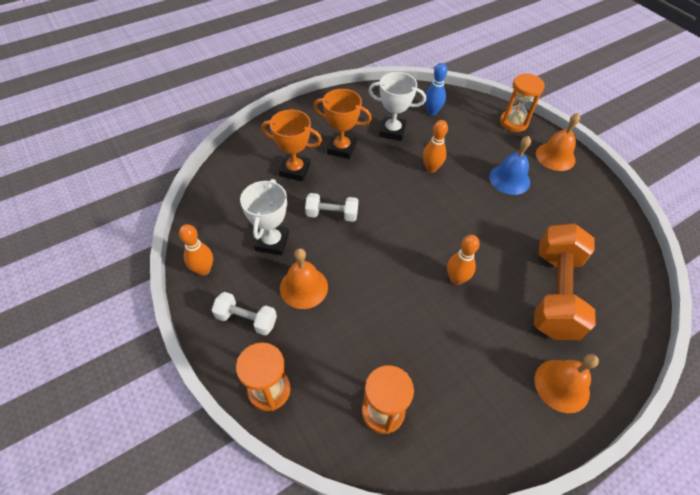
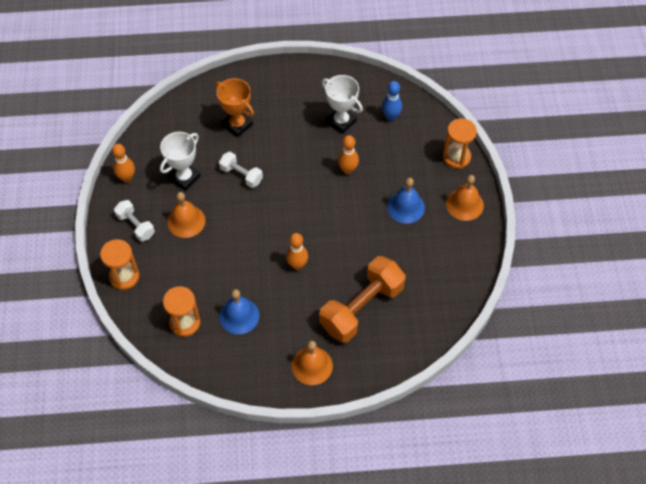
camera: 30 degrees right, 5 degrees up
orange trophy [313,89,372,159] -> none
none -> blue bell [219,289,259,334]

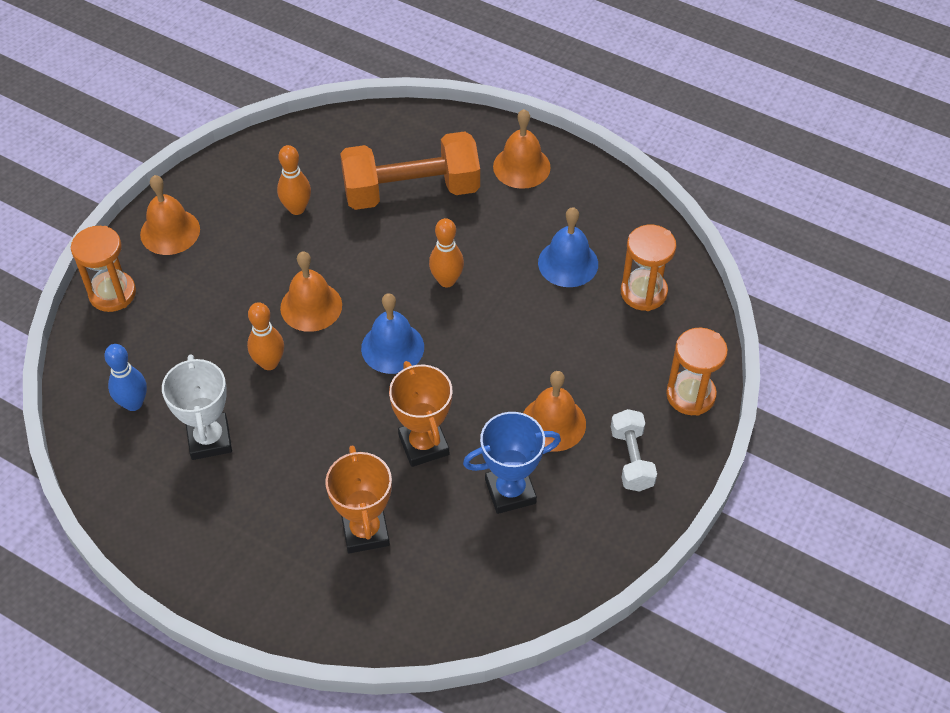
camera: 145 degrees left, 5 degrees down
orange bowling pin [112,144,135,182] -> orange bowling pin moved to [277,145,311,215]
white trophy [160,132,200,191] -> blue trophy [463,412,561,514]
white dumbbell [219,152,263,188] -> orange trophy [389,361,452,467]
blue bell [387,178,425,224] -> blue bell moved to [361,293,424,374]
none -> orange bell [280,251,342,332]

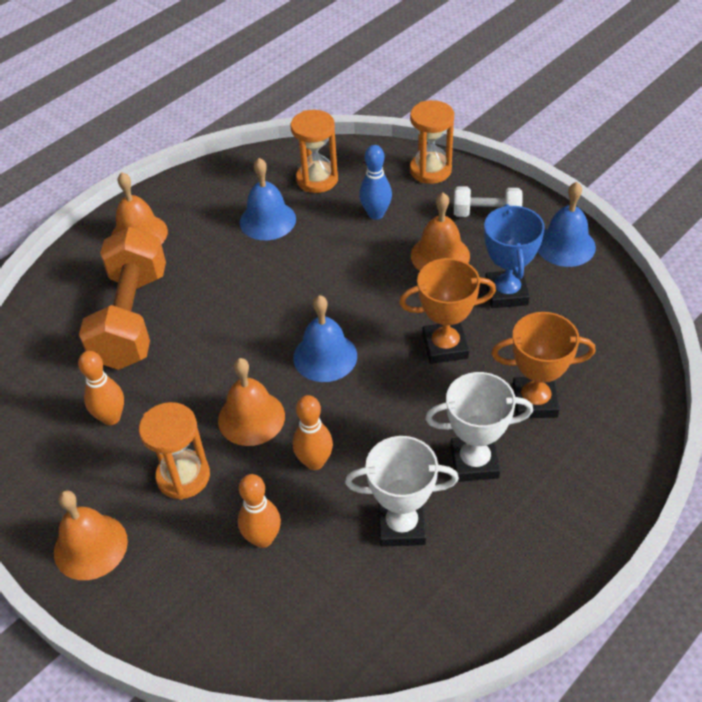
camera: 75 degrees left, 5 degrees down
orange hourglass [71,226,136,312] -> orange hourglass moved to [139,402,210,500]
blue bowling pin [104,344,147,411] -> blue bowling pin moved to [359,145,392,220]
orange bowling pin [429,218,464,287] -> orange bowling pin moved to [238,474,281,548]
none -> white trophy [425,372,533,482]
none -> blue bell [538,182,596,267]

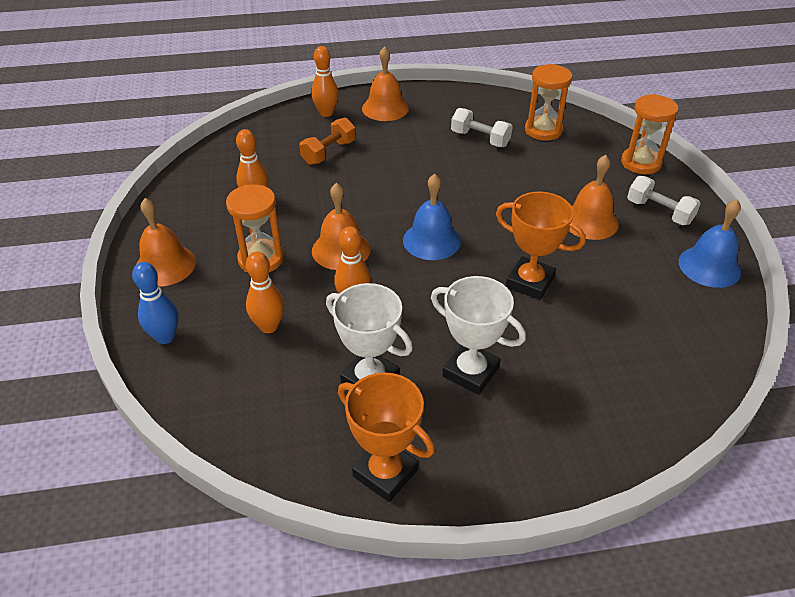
camera: 35 degrees right, 5 degrees down
orange dumbbell [79,227,166,370] -> orange dumbbell [299,117,356,165], size x0.51
blue bell [240,158,296,240] -> white dumbbell [451,108,513,147]
blue bowling pin [359,145,392,220] -> blue bowling pin moved to [132,262,179,344]
blue trophy [484,204,545,308] -> none
orange trophy [491,312,595,418] -> orange trophy moved to [338,372,435,502]
none -> orange bowling pin [311,46,339,117]

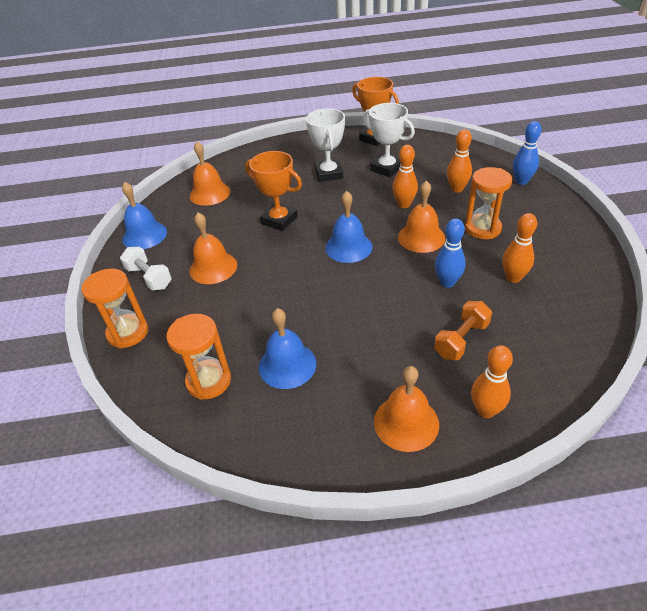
camera: 175 degrees left, 0 degrees up
orange bell [136,198,196,286] -> orange bell moved to [190,141,230,206]
white trophy [431,276,526,395] -> white trophy turned 45 degrees clockwise [306,109,345,182]
white dumbbell [451,108,513,147] -> blue bell [259,308,316,389]
none -> blue bowling pin [435,218,466,288]

